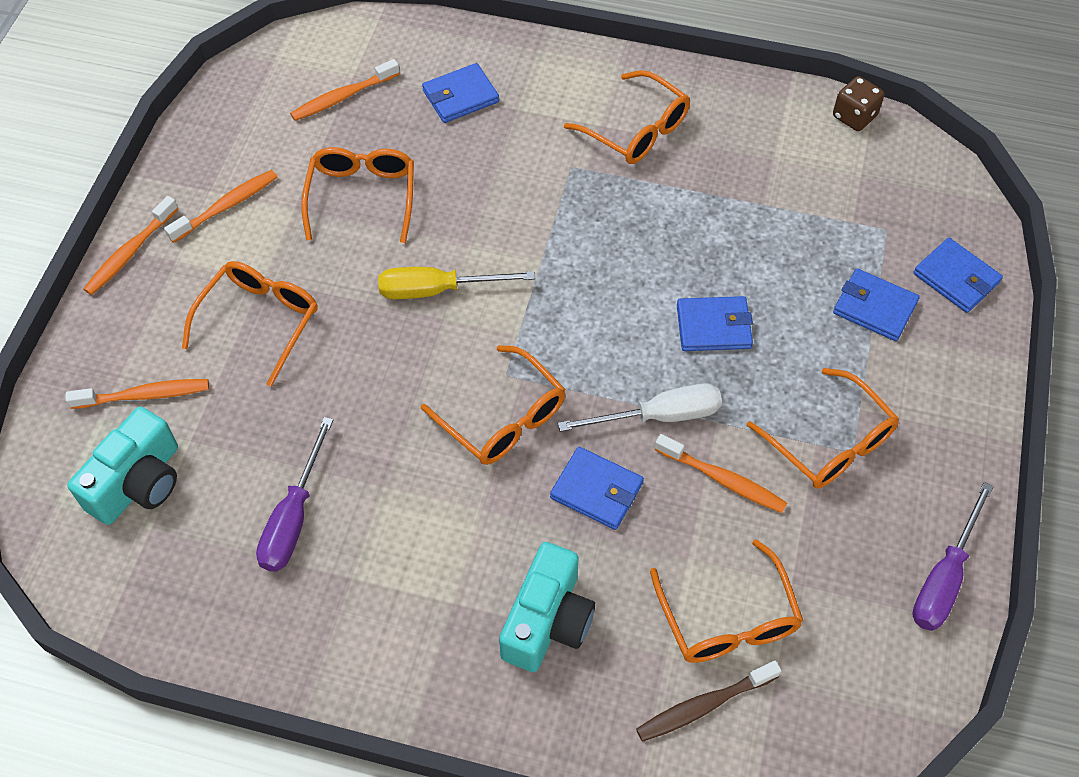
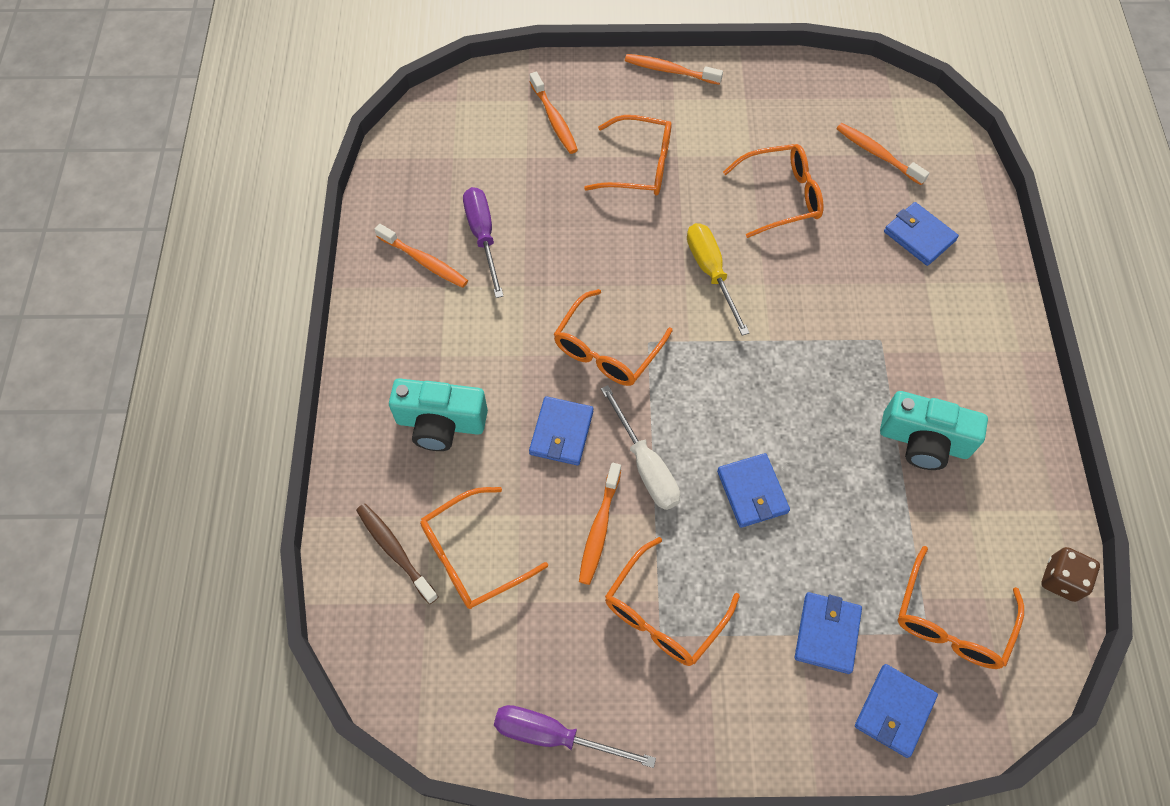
camera: 75 degrees right, 5 degrees up
turquoise camera [67,407,178,525] -> turquoise camera moved to [880,391,988,470]
orange toothbrush [164,170,277,243] -> orange toothbrush moved to [375,224,468,288]
purple screwdriver [256,417,333,572] -> purple screwdriver turned 75 degrees clockwise [463,187,503,298]
orange glasses [564,70,690,164] -> orange glasses moved to [898,546,1024,669]

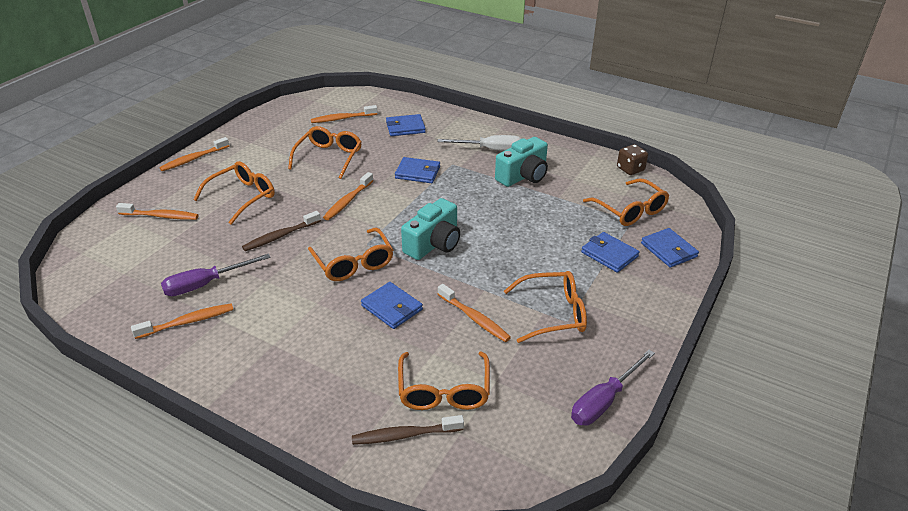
camera: 60 degrees left, 25 degrees down
turquoise camera [389,378,488,451] -> turquoise camera moved to [401,198,460,260]
purple screwdriver [463,187,503,298] -> purple screwdriver turned 45 degrees counterclockwise [161,254,271,296]
white screwdriver [601,385,680,510] -> white screwdriver moved to [437,135,521,151]
orange glasses [605,537,740,666] -> orange glasses turned 75 degrees counterclockwise [504,271,587,343]
yellow screwdriver [687,223,749,336] -> orange toothbrush [323,172,374,220]
blue wallet [717,453,790,528] -> blue wallet moved to [395,157,440,183]
none -> brown toothbrush [242,211,321,251]

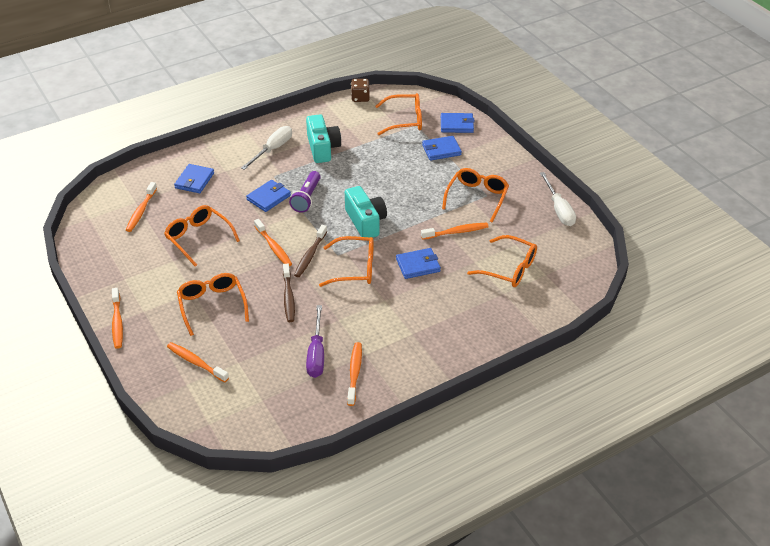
camera: 60 degrees left, 5 degrees up
orange toothbrush [116,203,198,220] -> orange toothbrush turned 90 degrees counterclockwise [167,342,229,382]
brown toothbrush [352,415,464,445] -> brown toothbrush moved to [294,225,327,277]
purple screwdriver [571,350,655,426] -> white screwdriver [540,172,576,226]
none -> purple flashlight [289,171,321,213]

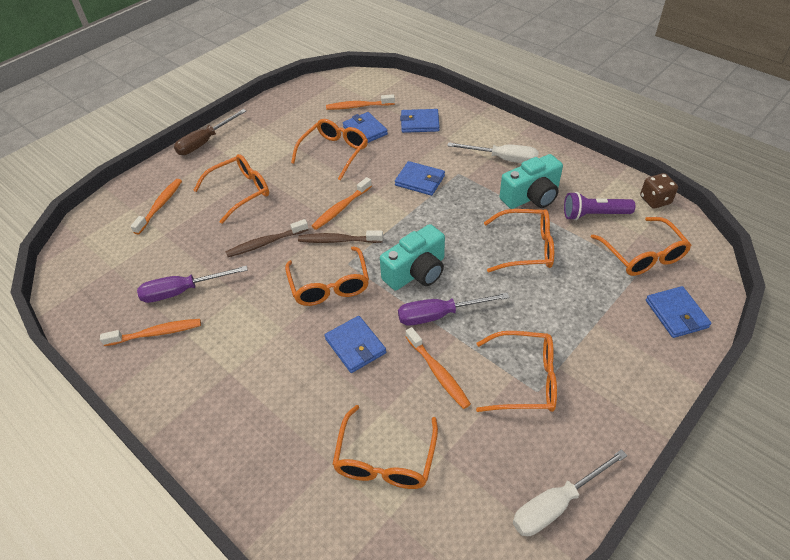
camera: 75 degrees right, 5 degrees up
orange toothbrush [112,288,123,349] -> brown screwdriver [174,109,246,155]
purple flashlight [289,171,321,213] -> purple flashlight moved to [564,192,635,220]
blue wallet [422,136,462,161] -> blue wallet moved to [343,112,388,143]
none -> purple screwdriver [398,292,510,326]
none -> orange glasses [484,209,554,272]

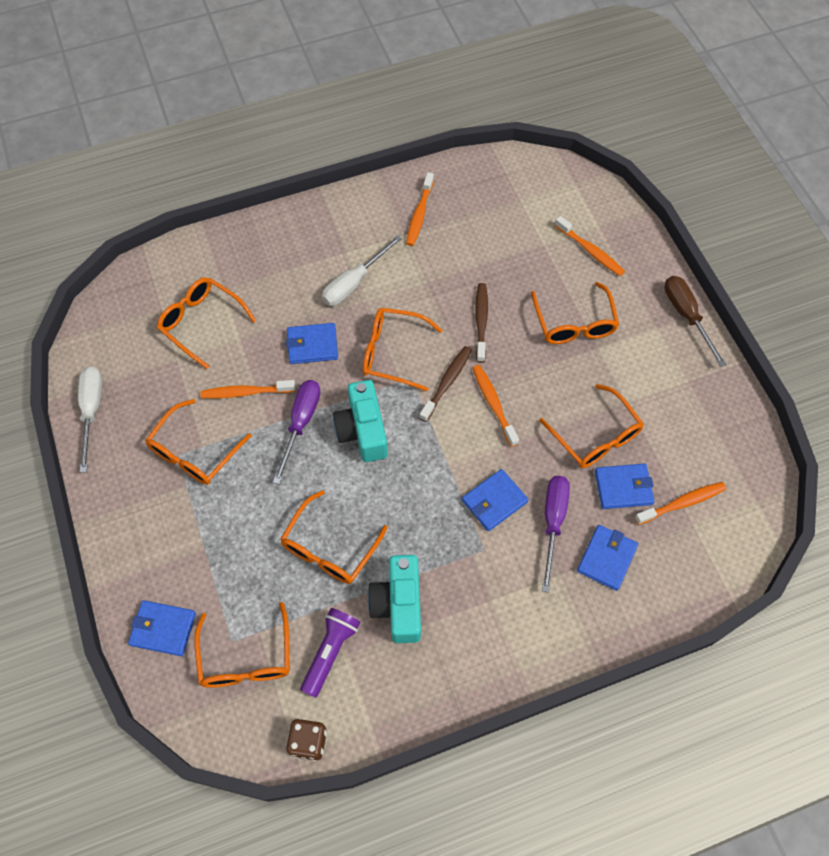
camera: 115 degrees right, 15 degrees up
purple screwdriver [137,265,248,303] -> purple screwdriver moved to [542,476,570,592]
orange toothbrush [326,94,395,110] -> orange toothbrush turned 45 degrees clockwise [634,482,726,525]
white screwdriver [447,142,539,163] -> white screwdriver moved to [322,235,402,306]
orange glasses [591,217,691,276] -> orange glasses turned 105 degrees counterclockwise [194,602,290,688]

